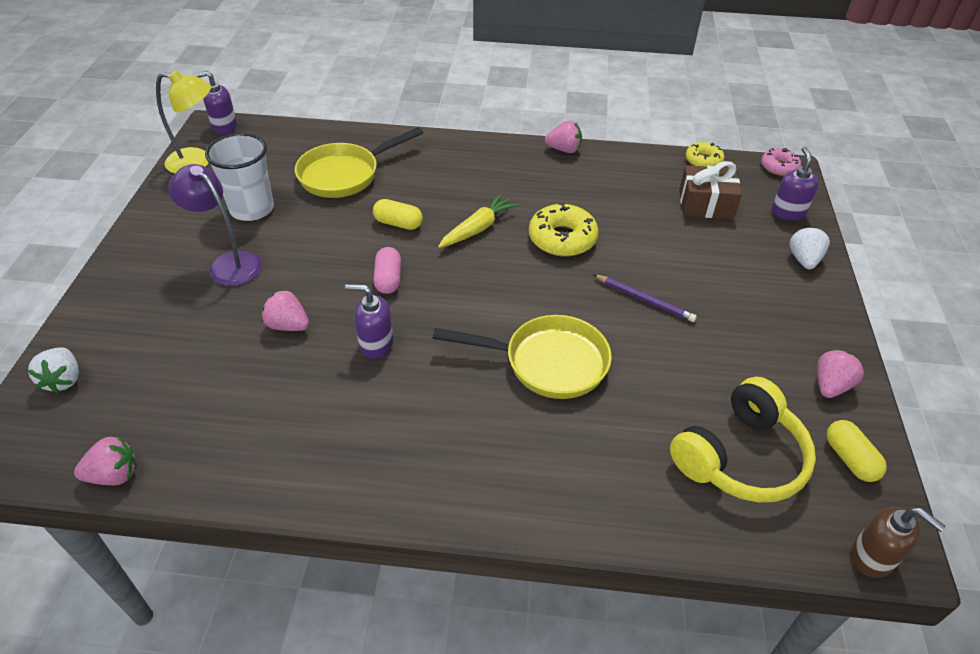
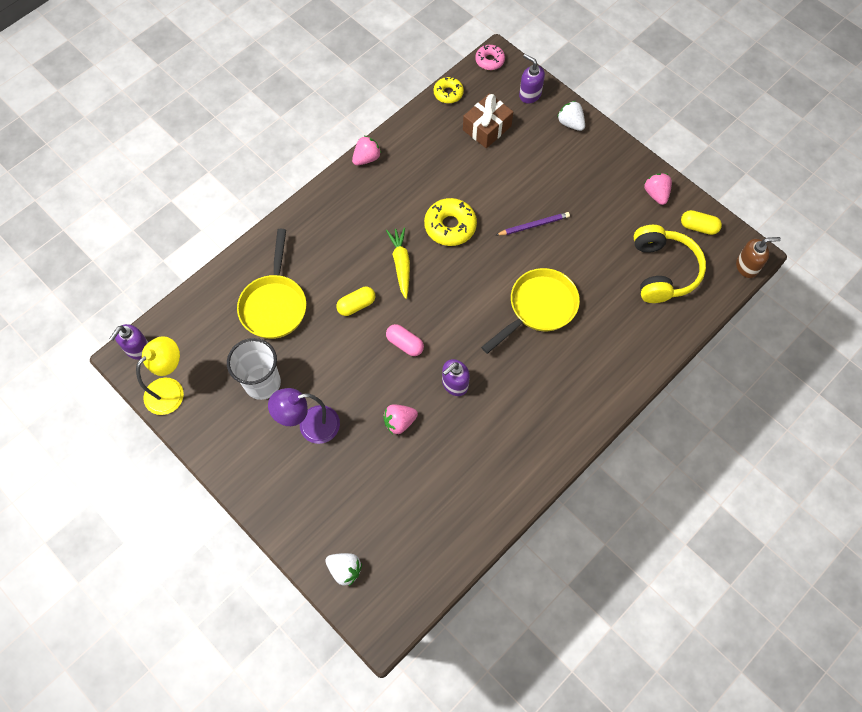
camera: 50 degrees left, 20 degrees up
pink strawberry [74,436,137,485] -> none

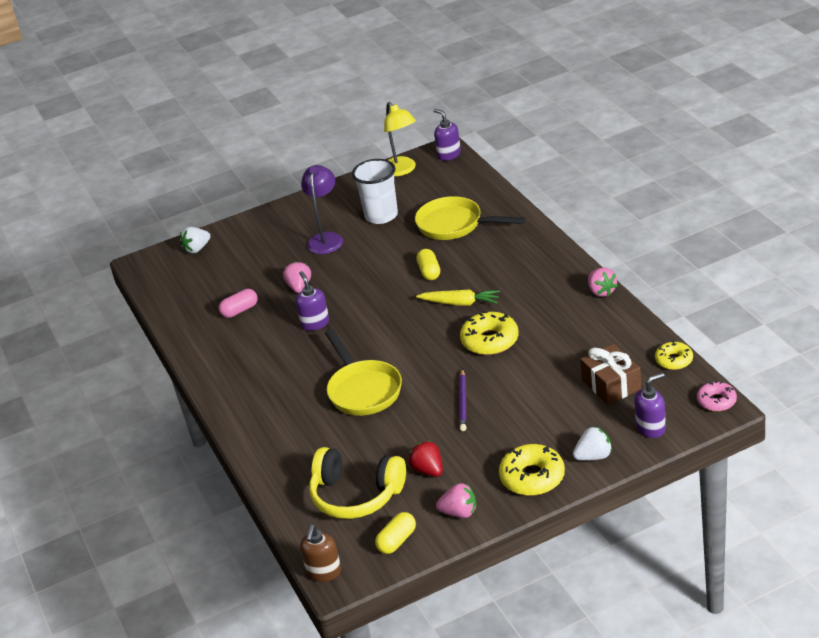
camera: 115 degrees right, 30 degrees down
pink capsule [386,324,424,356] -> pink capsule moved to [219,289,258,318]
none -> red strawberry [409,441,443,477]
none -> yellow donut [499,444,565,496]

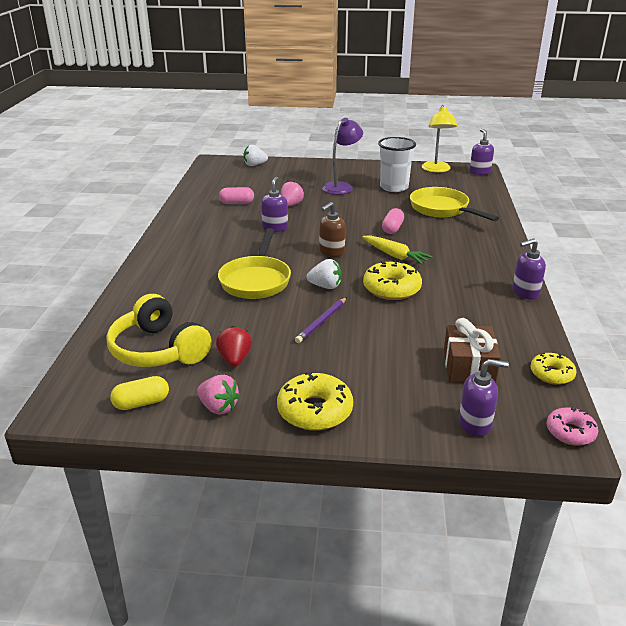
camera: 25 degrees right, 5 degrees down
brown soap dispenser [300,525,341,582] -> brown soap dispenser moved to [319,202,346,257]
yellow capsule [417,249,440,280] -> pink capsule [382,208,404,234]
white strawberry [573,426,612,461] -> white strawberry moved to [307,259,342,289]
pink strawberry [588,267,618,297] -> purple soap dispenser [512,238,546,299]

